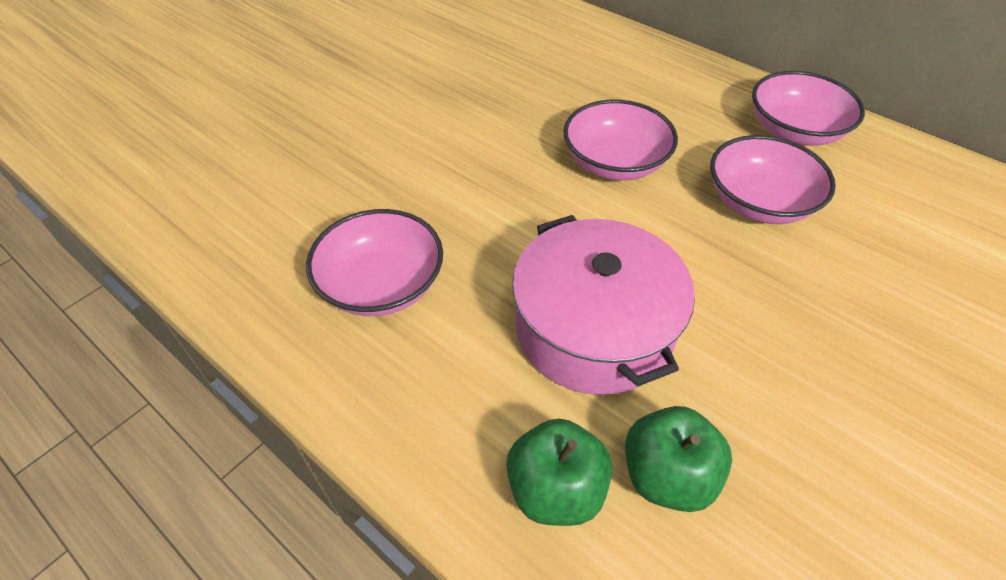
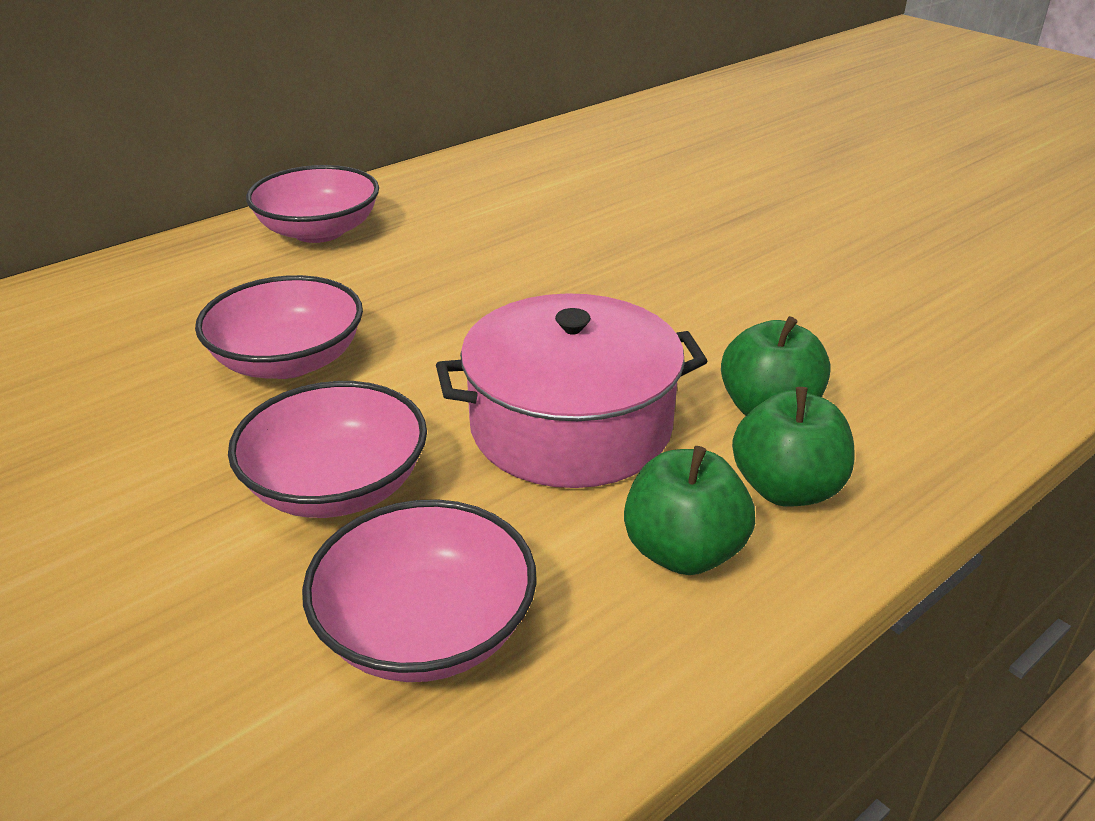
camera: 80 degrees left, 15 degrees down
pink bowl [710,135,836,224] -> pink bowl moved to [228,381,427,518]
none -> green apple [624,446,755,575]

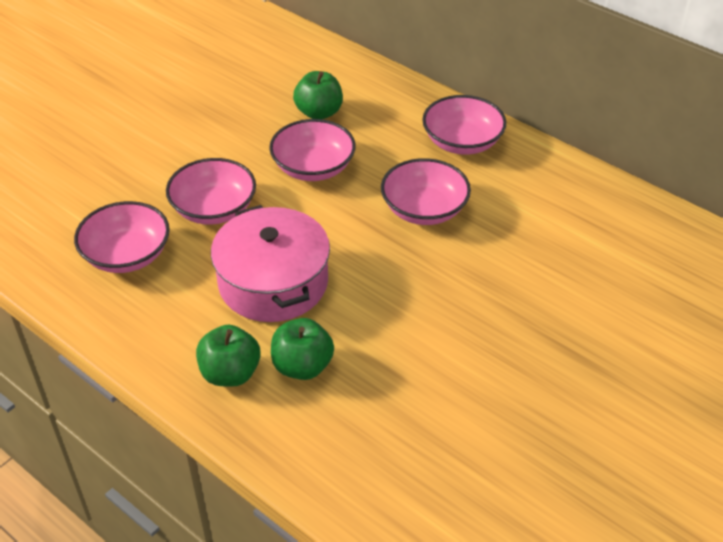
camera: 80 degrees right, 10 degrees up
green apple [624,446,755,575] -> green apple moved to [293,71,343,119]
none -> pink bowl [381,158,471,225]

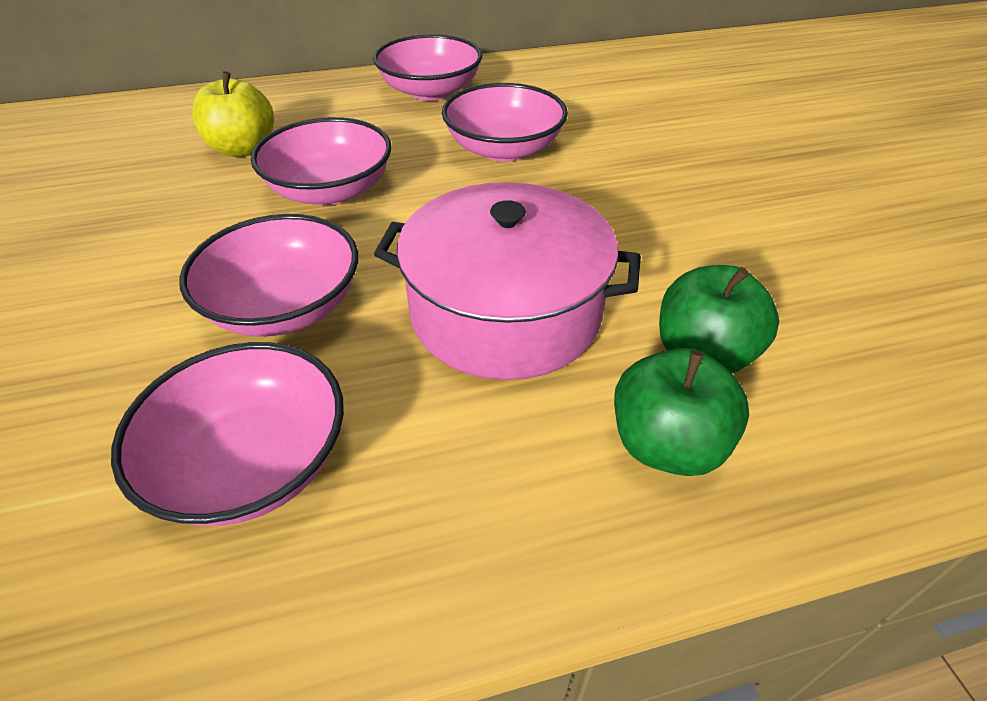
camera: 55 degrees left, 0 degrees up
green apple [293,71,343,119] -> yellow apple [192,71,274,157]

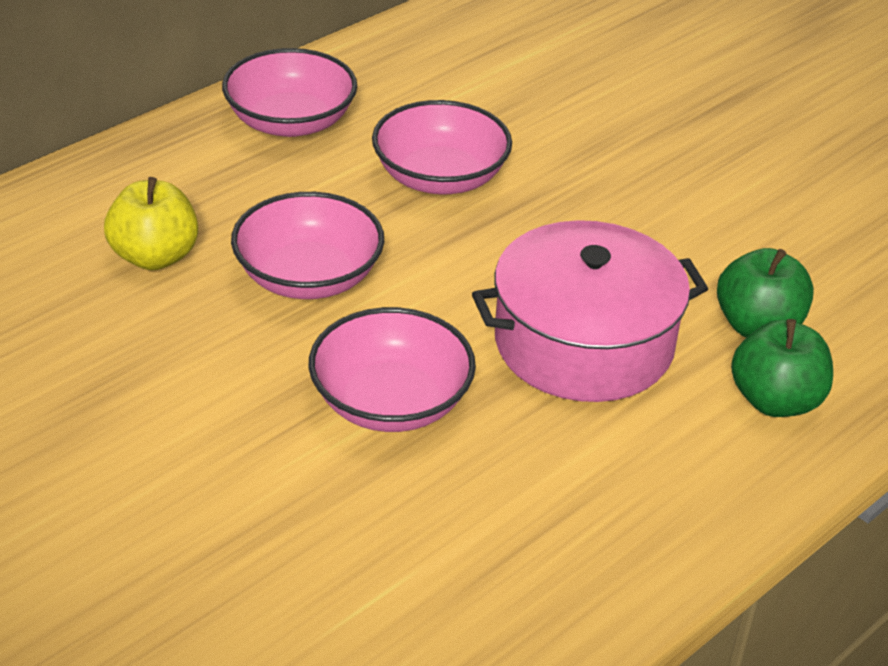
camera: 30 degrees left, 5 degrees down
pink bowl [111,342,344,526] -> none

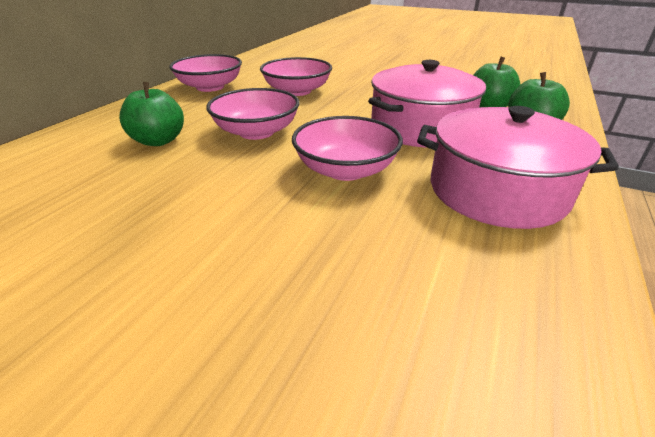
camera: 20 degrees left, 5 degrees down
yellow apple [104,177,198,270] -> green apple [119,82,184,146]
none -> pink pot [417,106,619,229]

